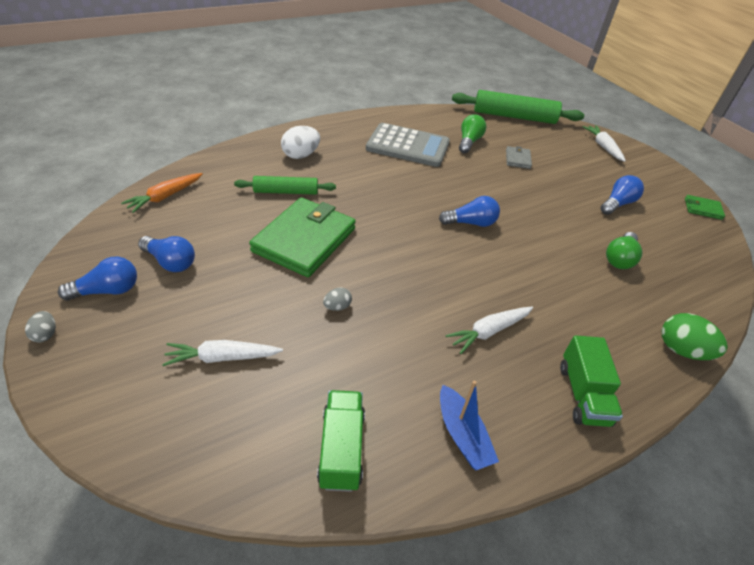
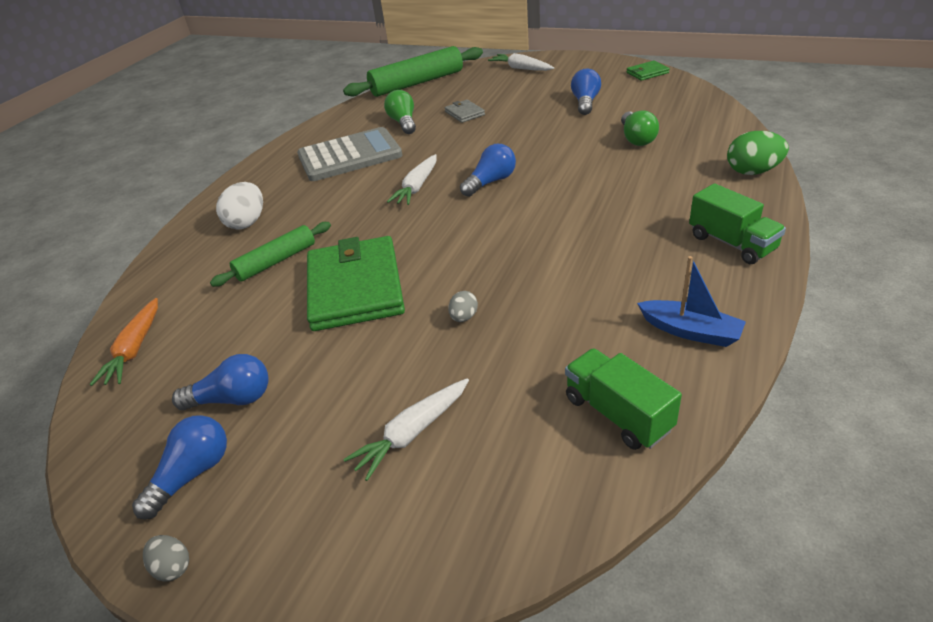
camera: 30 degrees left, 5 degrees down
white carrot [445,307,533,354] -> white carrot moved to [387,154,437,205]

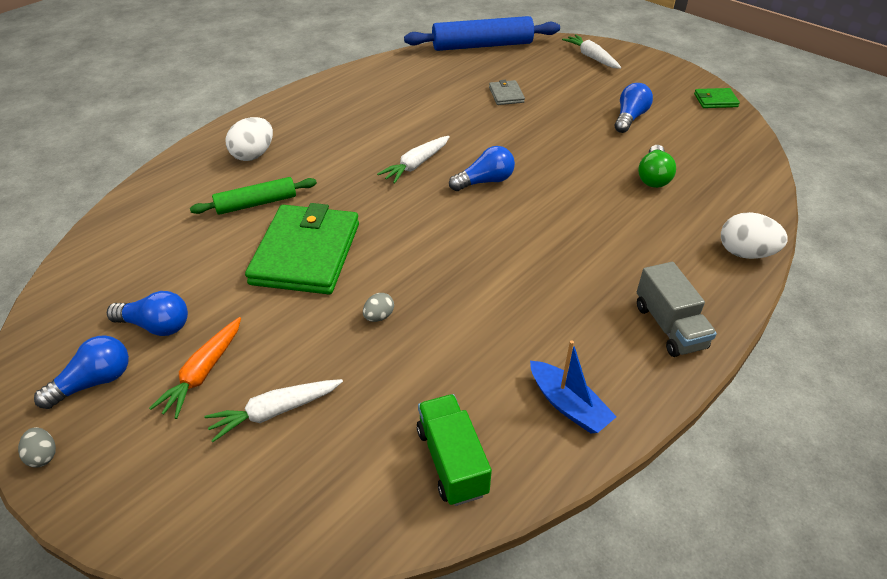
camera: 15 degrees right, 5 degrees up
orange carrot [90,298,158,386] -> orange carrot moved to [149,317,241,419]
grey calculator [297,127,403,181] -> none
green rolling pin [343,46,483,97] -> blue rolling pin [404,16,560,51]
green light bulb [384,90,416,134] -> none
green truck [689,183,786,264] -> grey truck [637,262,717,357]
green egg [727,131,789,175] -> white egg [721,212,788,259]

